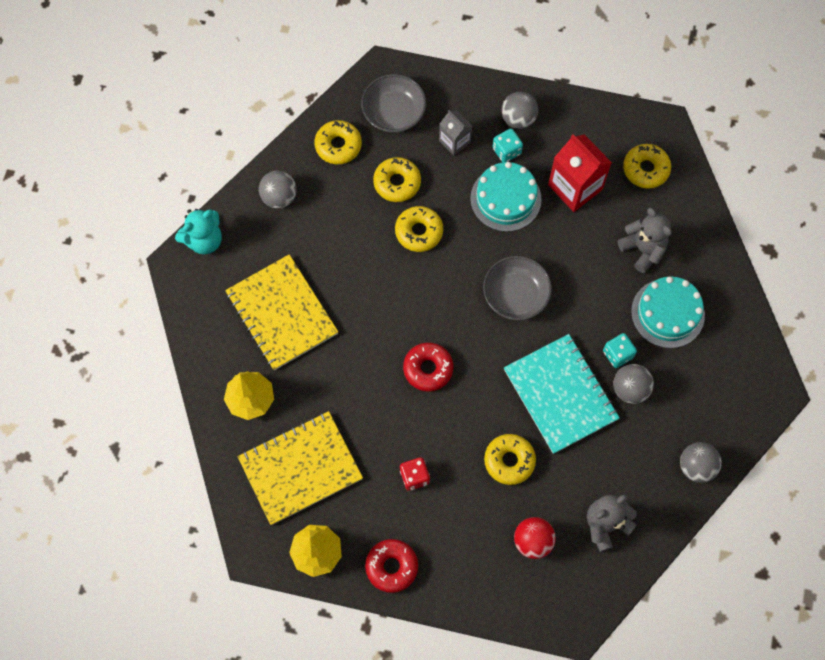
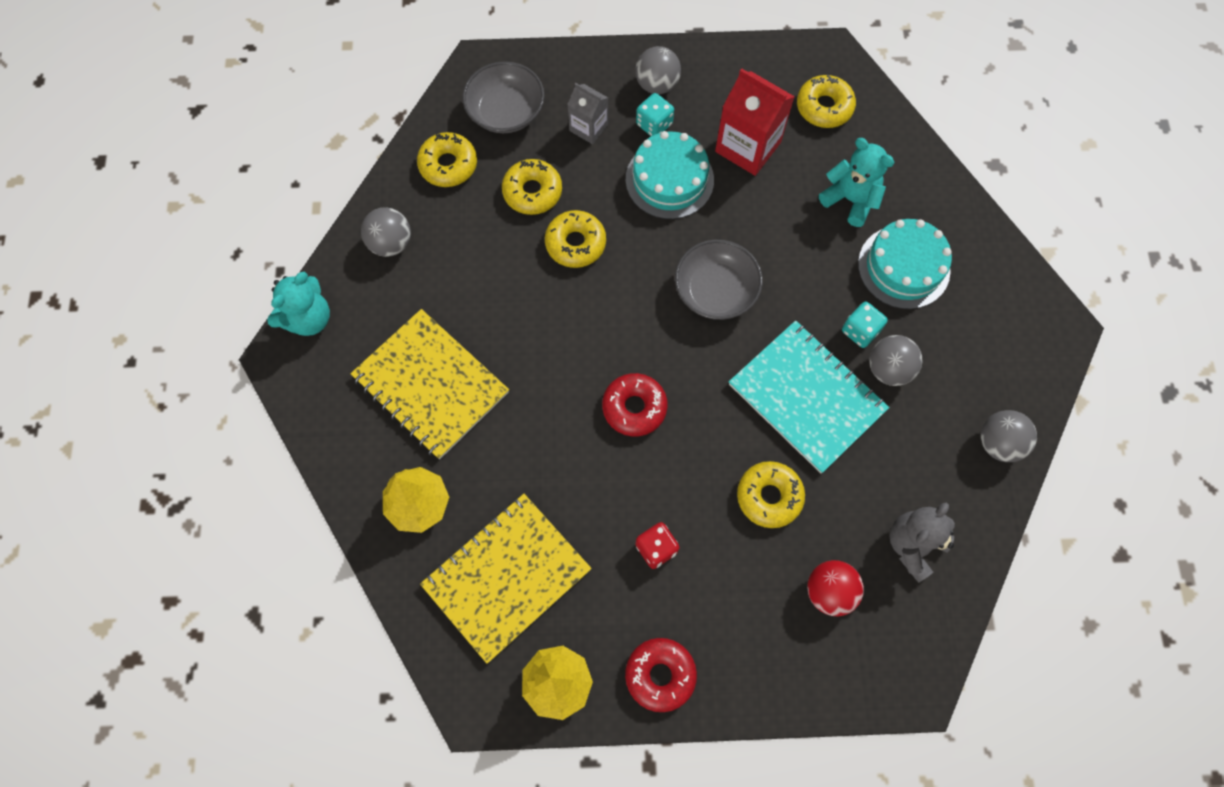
camera: 15 degrees left, 0 degrees up
grey teddy bear [618,207,672,273] -> turquoise teddy bear [819,138,895,227]

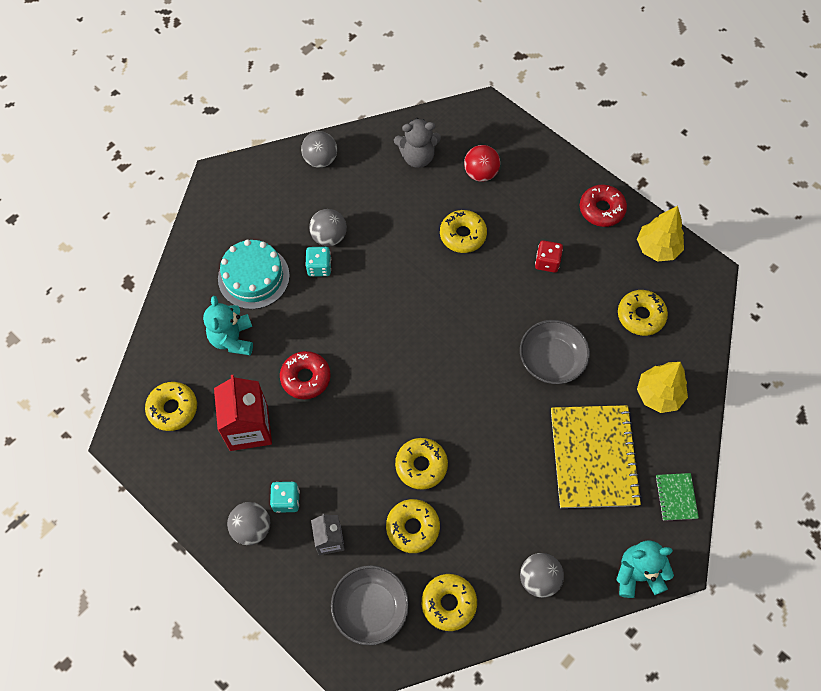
camera: 135 degrees left, 5 degrees down
yellow notebook [420,494,592,664] -> yellow donut [618,290,668,336]
red donut [602,373,668,436] -> red donut moved to [280,351,331,399]
turquoise cake [626,131,714,219] -> none
grey bowl [675,240,763,320] -> grey bowl moved to [520,320,590,384]
turquoise notebook [729,320,890,473] -> none
none -> green notebook [655,473,699,521]

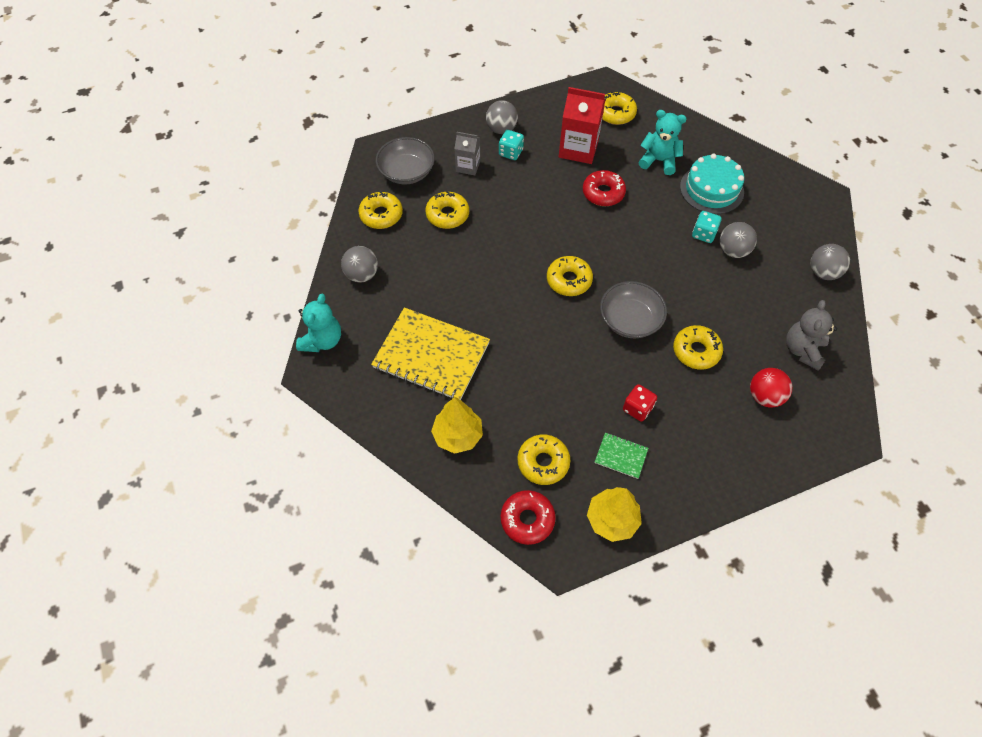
camera: 115 degrees right, 5 degrees down
yellow donut [395,438,448,490] -> yellow donut moved to [547,256,593,296]
grey bowl [520,320,590,384] -> grey bowl moved to [600,281,667,339]
red donut [580,185,627,227] -> red donut moved to [501,490,556,545]
green notebook [655,473,699,521] -> green notebook moved to [595,432,648,479]

